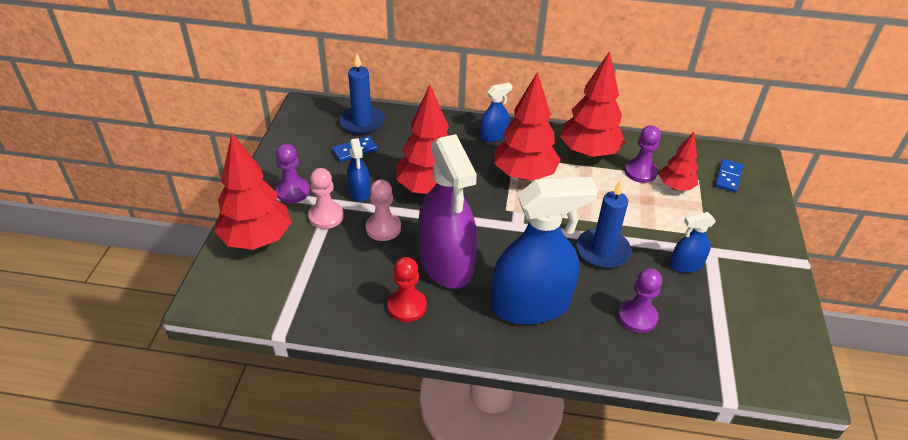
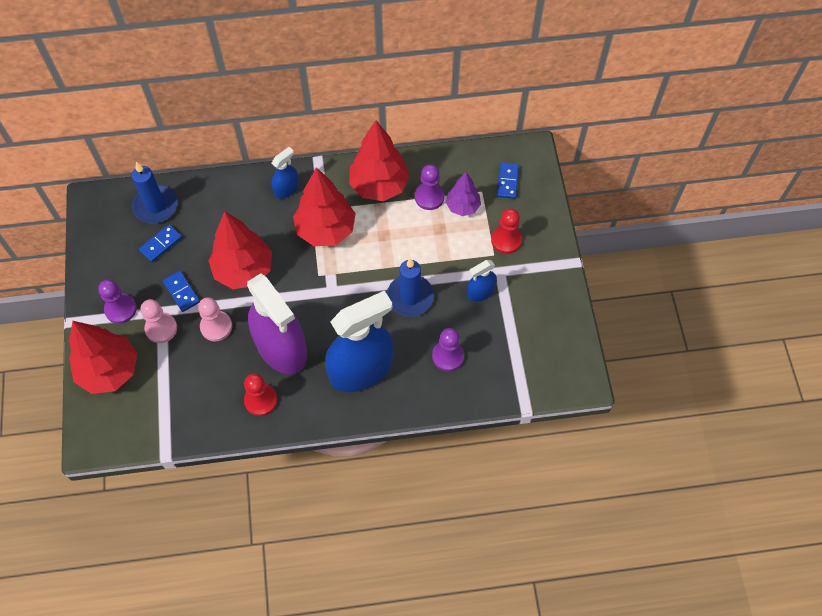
camera: 15 degrees left, 20 degrees up
blue spray bottle [347,138,370,202] -> blue domino [163,271,200,312]
red tree [659,132,698,190] -> purple tree [446,172,481,216]
none -> red pawn [491,209,522,254]

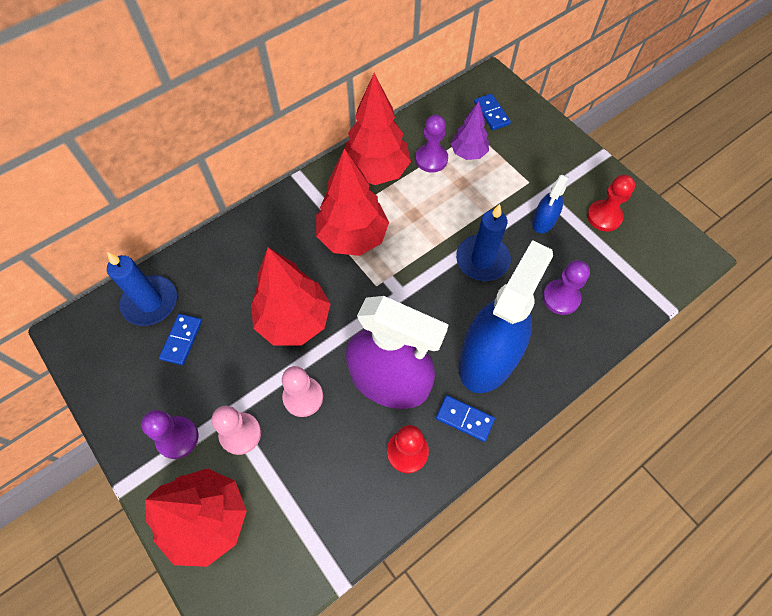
camera: 30 degrees left, 0 degrees up
blue domino [163,271,200,312] -> blue domino moved to [436,395,495,442]
blue spray bottle [271,147,299,199] -> none
red pawn [491,209,522,254] -> red pawn moved to [587,175,635,232]

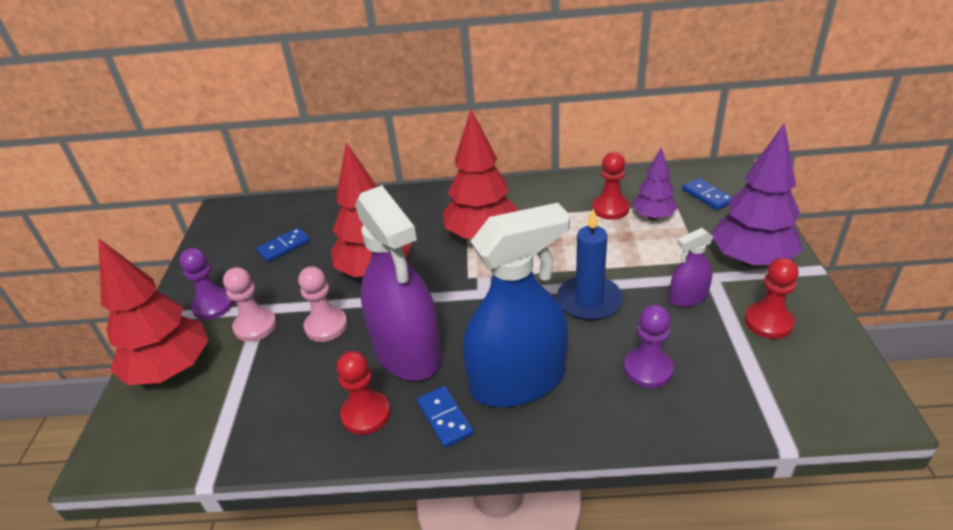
camera: 40 degrees right, 25 degrees down
blue candle [107,252,177,326] -> none
red tree [345,73,411,185] -> none
purple pawn [415,114,448,173] -> red pawn [592,152,630,220]
blue domino [474,94,511,130] -> blue domino turned 45 degrees counterclockwise [682,178,733,210]
blue spray bottle [532,175,569,233] -> purple spray bottle [669,228,713,307]
none -> purple tree [711,122,803,267]

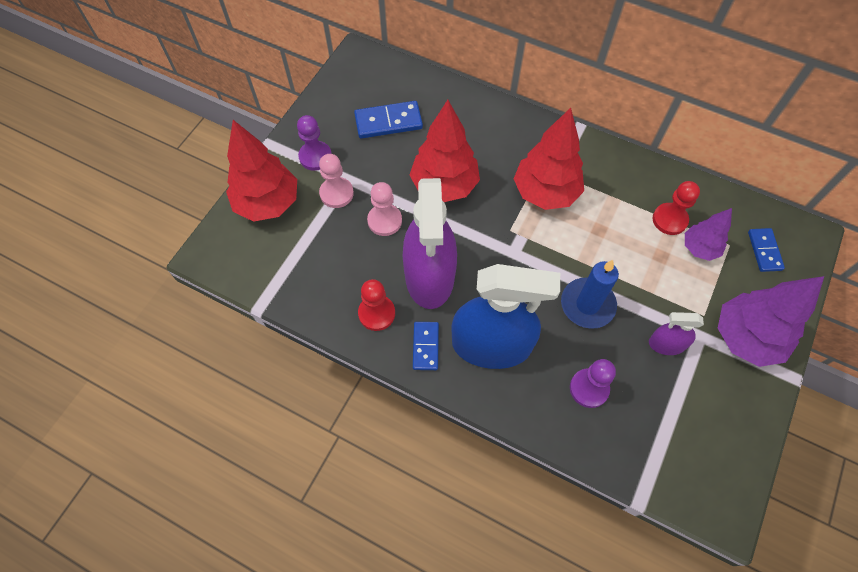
camera: 25 degrees right, 25 degrees up
blue domino [256,228,310,262] -> blue domino [354,101,423,139], size x1.53
red pawn [745,258,799,339] -> none

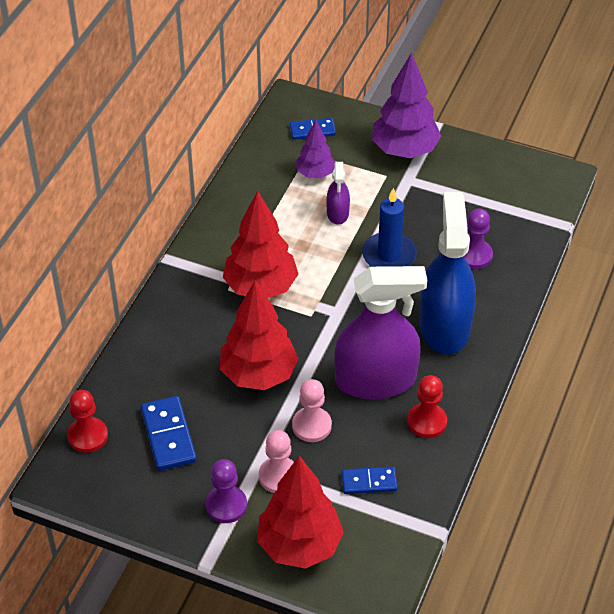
camera: 95 degrees left, 15 degrees down
blue domino [413,322,439,370] -> blue domino moved to [342,467,398,494]
purple spray bottle [649,312,704,355] -> purple spray bottle moved to [326,162,350,225]
red pawn [653,181,700,235] -> red pawn moved to [67,390,108,453]

